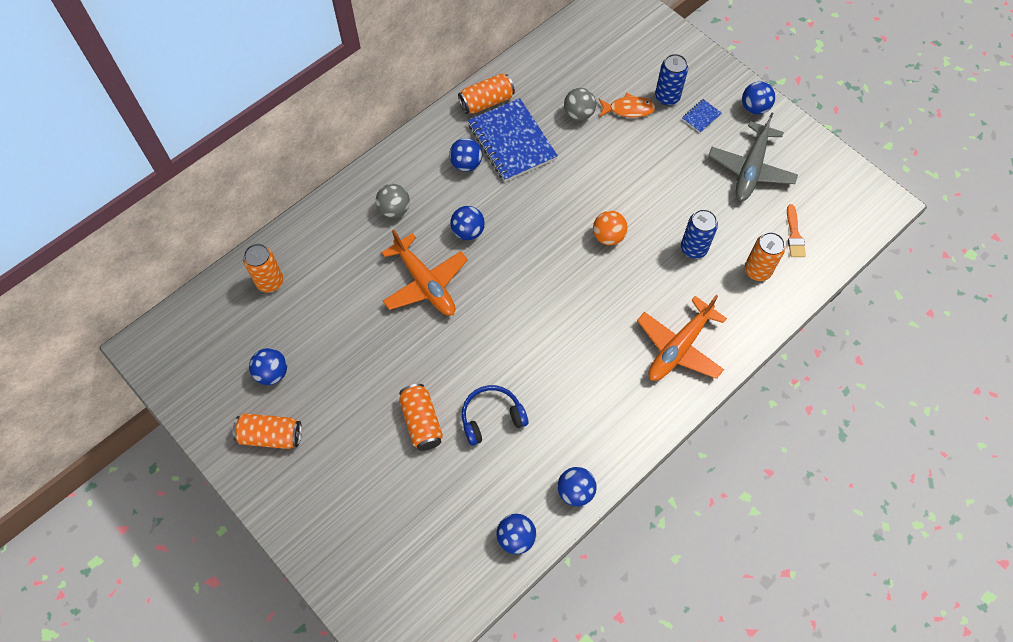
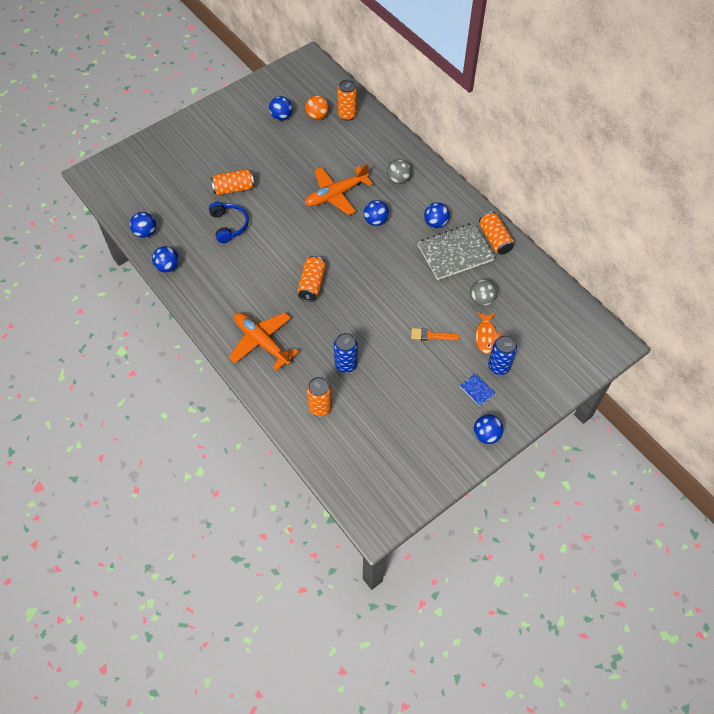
camera: 95 degrees right, 5 degrees down
orange can [232,413,302,449] -> orange can moved to [298,256,326,302]
blue notebook [468,98,558,182] -> grey notebook [417,223,495,280]
orange ball [593,211,628,245] -> orange ball moved to [305,95,329,120]
grey plane [708,112,798,201] -> none
orange brush [787,204,806,257] -> orange brush moved to [411,328,460,341]

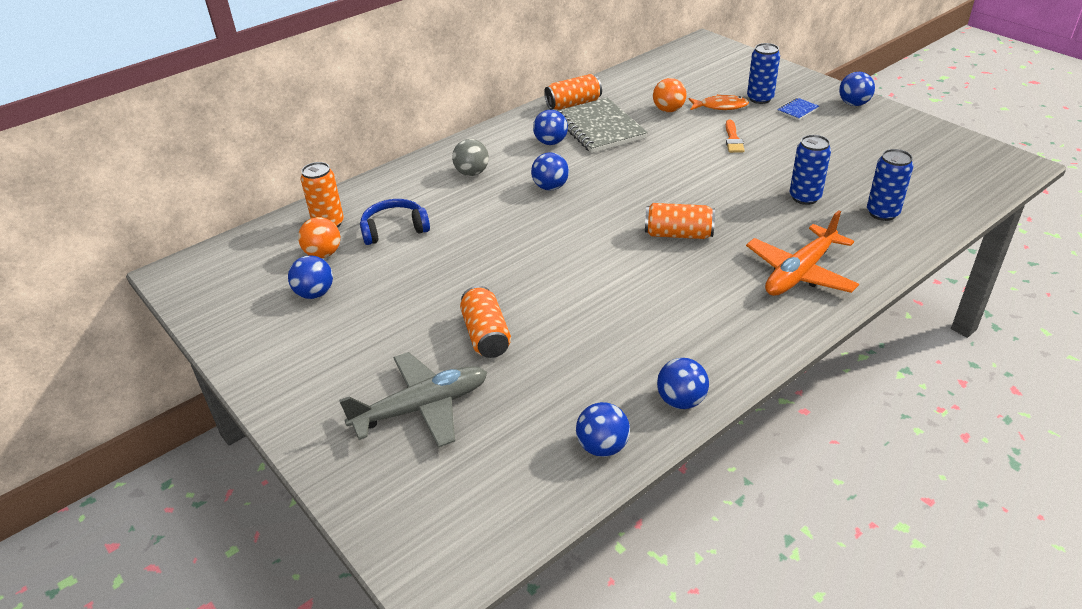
camera: 90 degrees left, 20 degrees down
blue headphones [209,202,249,243] -> blue headphones moved to [360,199,430,245]
orange plane [305,164,373,215] -> none
orange can [307,377,332,416] -> blue can [867,149,913,221]
grey ball [470,279,497,306] -> orange ball [653,78,686,112]
none -> grey plane [339,352,487,448]

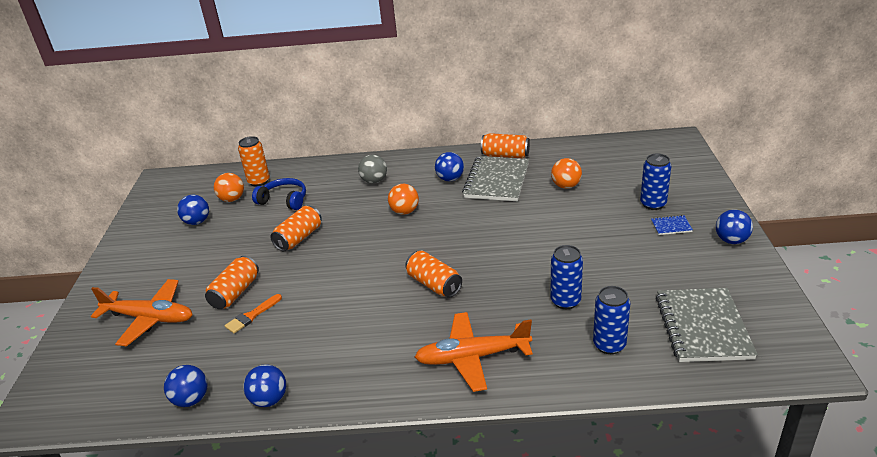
camera: 40 degrees right, 5 degrees down
grey plane [339,352,487,448] -> orange plane [91,279,193,346]
blue ball [531,152,569,190] -> orange ball [388,184,419,215]
orange fish [689,94,749,110] -> none
orange brush [726,120,745,153] -> orange brush moved to [225,294,282,333]
none -> orange can [270,206,322,251]
none -> grey notebook [656,288,758,362]

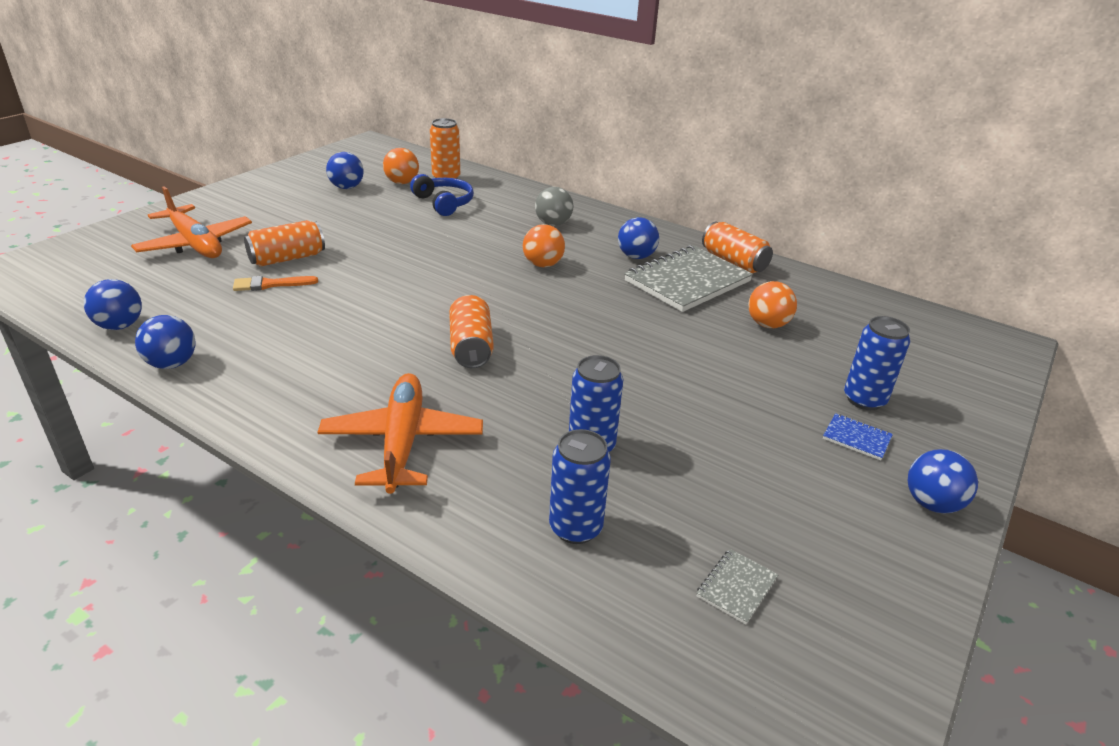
camera: 30 degrees right, 0 degrees up
orange can [270,206,322,251] -> none
orange plane [415,312,533,392] -> orange plane turned 60 degrees clockwise [317,373,483,494]
grey notebook [656,288,758,362] -> grey notebook [697,549,778,625], size x0.42

